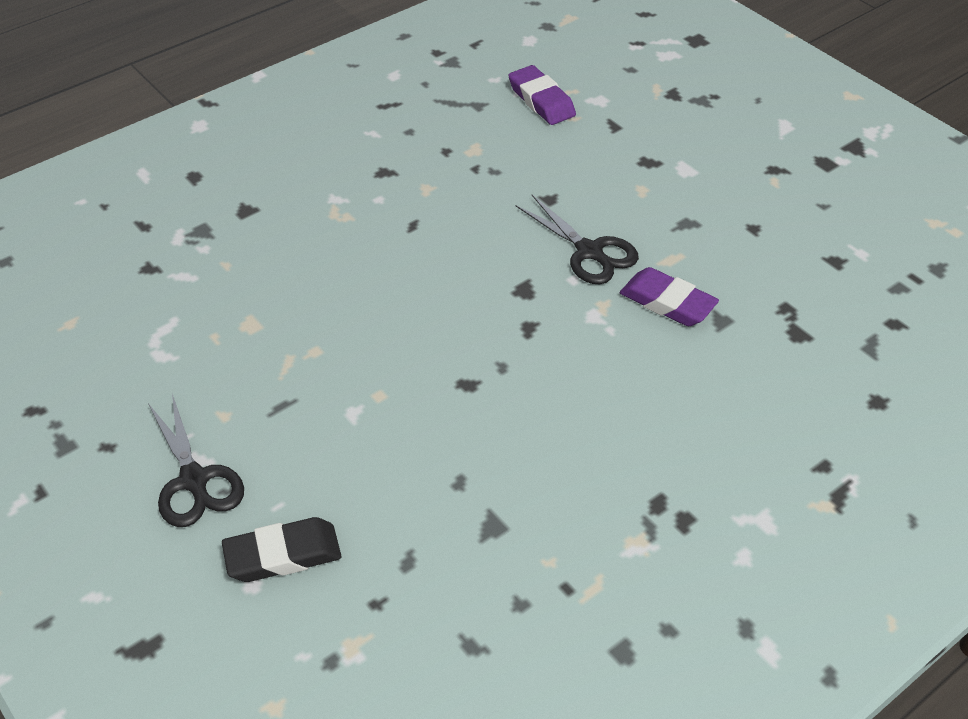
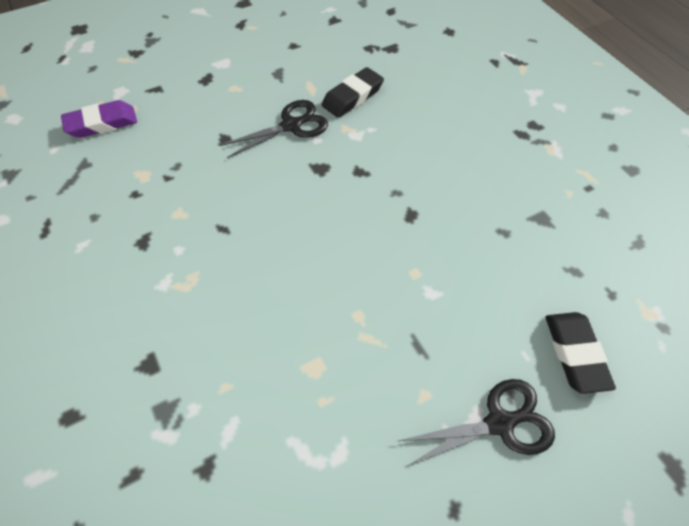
camera: 80 degrees left, 10 degrees up
purple eraser [620,267,719,326] -> black eraser [322,67,384,118]

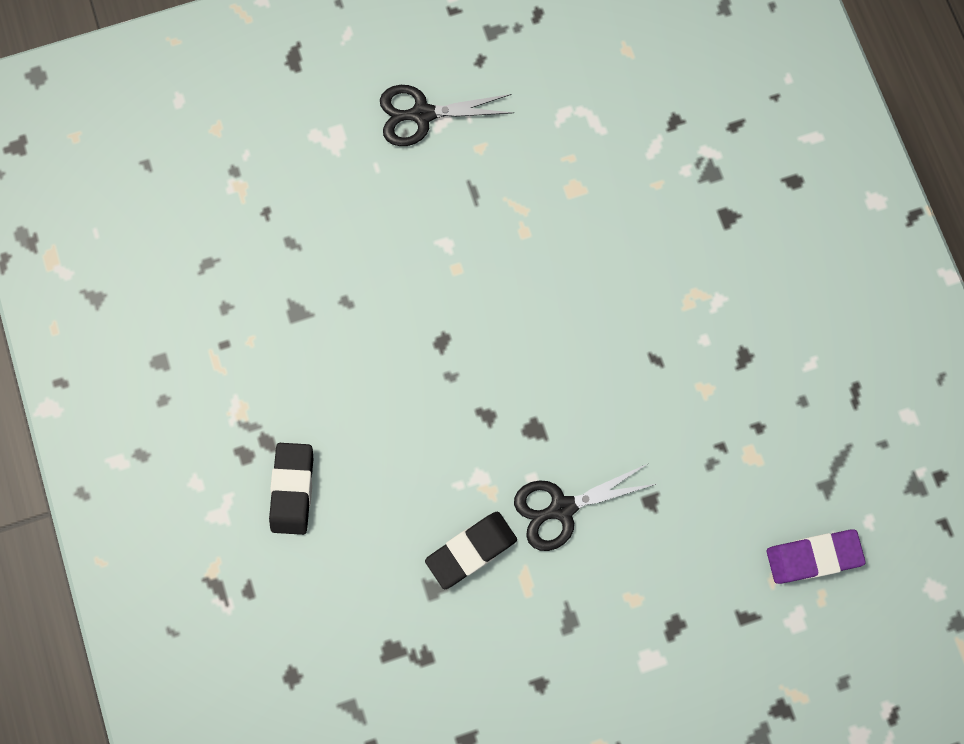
camera: 170 degrees left, 20 degrees up
black eraser [546,312,616,394] -> black eraser moved to [269,443,313,535]

